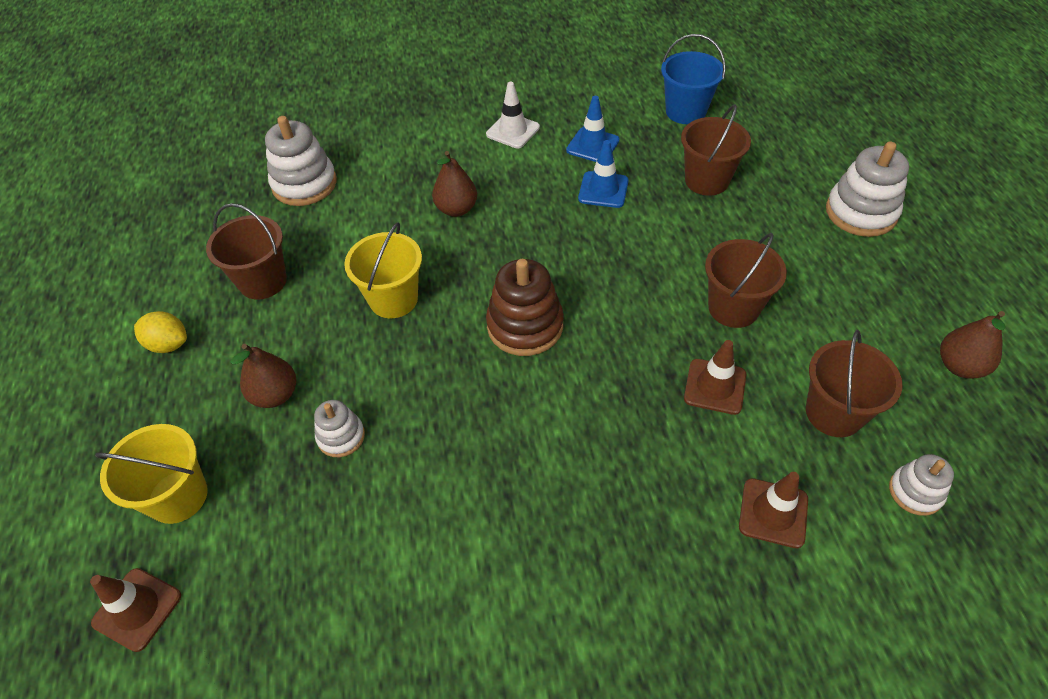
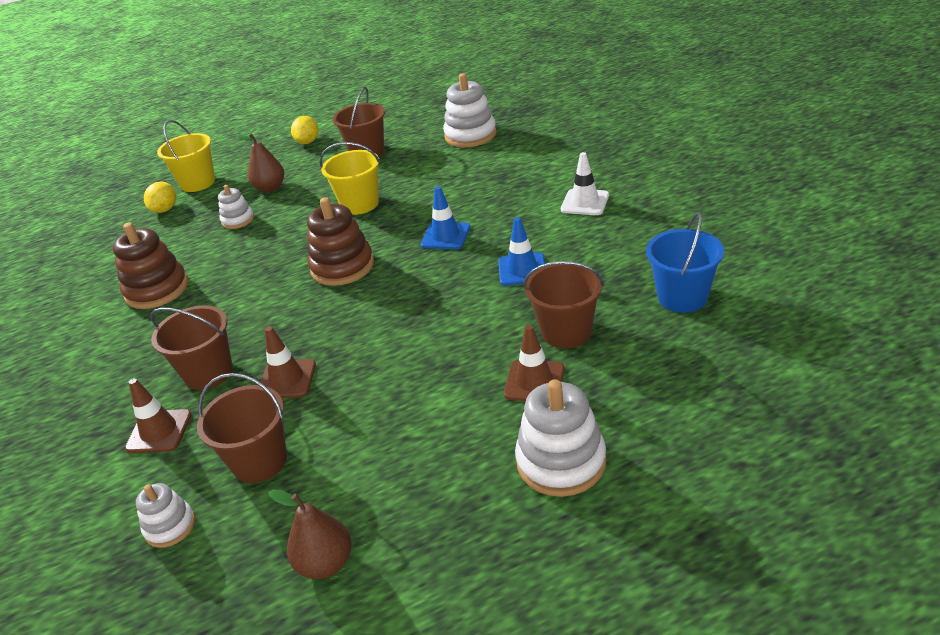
camera: 80 degrees right, 15 degrees down
brown traffic cone [90,568,181,652] -> brown traffic cone moved to [504,325,564,401]
brown pear [432,151,477,217] -> none
blue traffic cone [566,96,620,162] -> blue traffic cone moved to [421,186,470,249]
brown bucket [705,233,787,328] -> brown bucket moved to [150,305,233,390]
none -> brown stacking toy [113,222,188,309]
none -> yellow lemon [144,182,176,213]

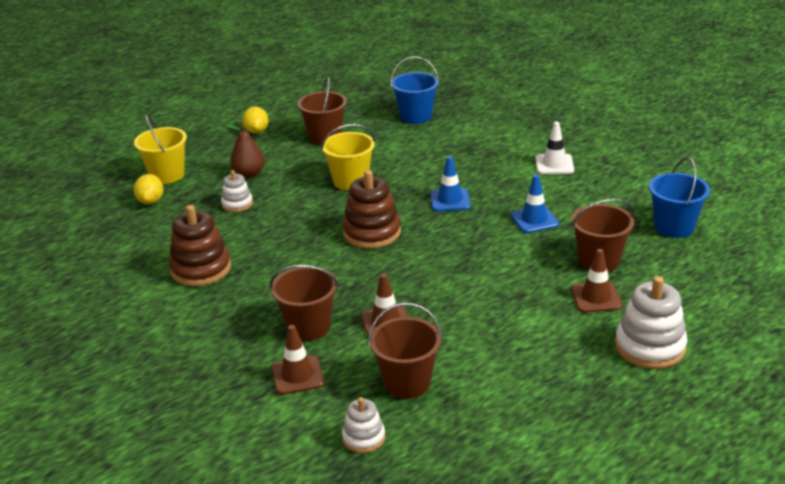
camera: 20 degrees left, 5 degrees down
brown pear [268,489,352,579] -> none
white stacking toy [443,73,497,148] -> blue bucket [391,57,439,124]

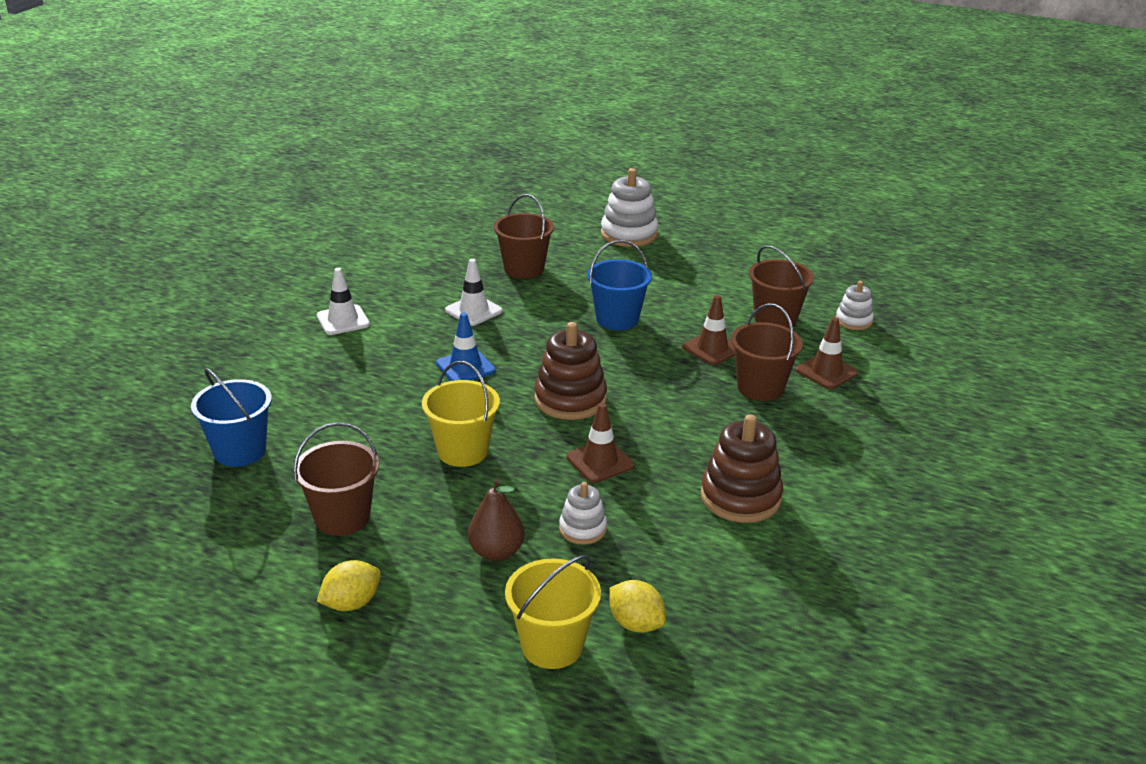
camera: 120 degrees left, 0 degrees up
yellow lemon [134,174,164,204] -> yellow lemon turned 75 degrees clockwise [609,580,666,633]
blue traffic cone [510,174,559,233] -> white traffic cone [445,259,503,326]
brown traffic cone [571,249,623,313] -> brown traffic cone moved to [566,403,634,483]
blue bucket [649,157,710,238] -> blue bucket moved to [587,240,652,330]

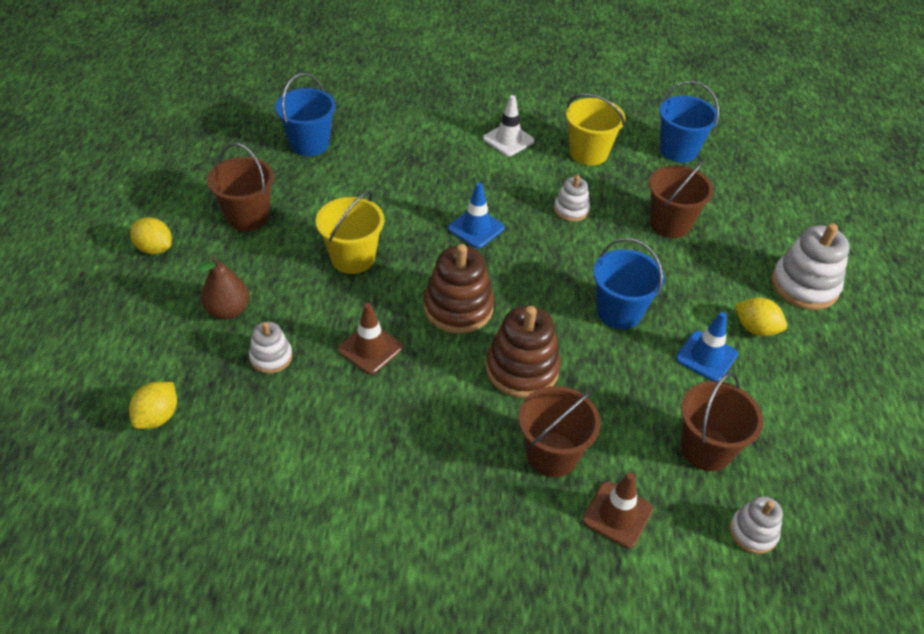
camera: 70 degrees right, 15 degrees up
white traffic cone [445,259,503,326] -> white stacking toy [554,175,590,222]
yellow bucket [505,555,601,669] -> yellow bucket moved to [566,94,626,165]
brown traffic cone [682,295,735,365] -> none
brown stacking toy [700,414,783,523] -> brown stacking toy moved to [486,306,561,398]
none -> blue bucket [659,81,719,162]
none -> blue traffic cone [676,312,738,381]
none -> yellow lemon [735,298,787,336]

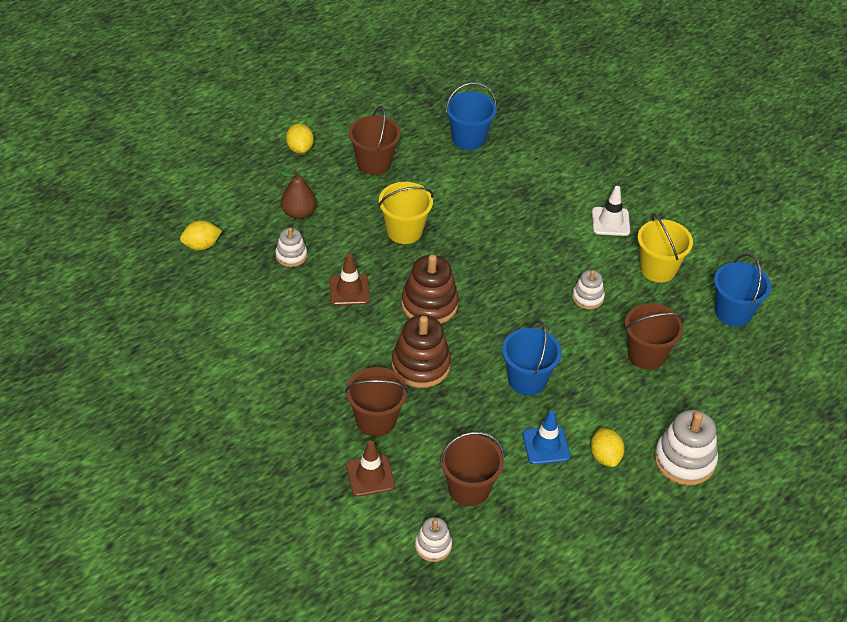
camera: 45 degrees right, 0 degrees up
blue traffic cone [448,183,505,248] -> none

